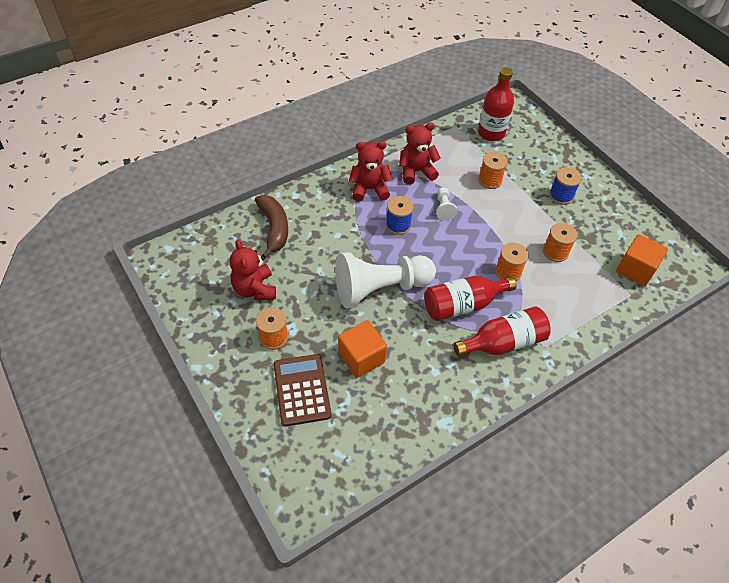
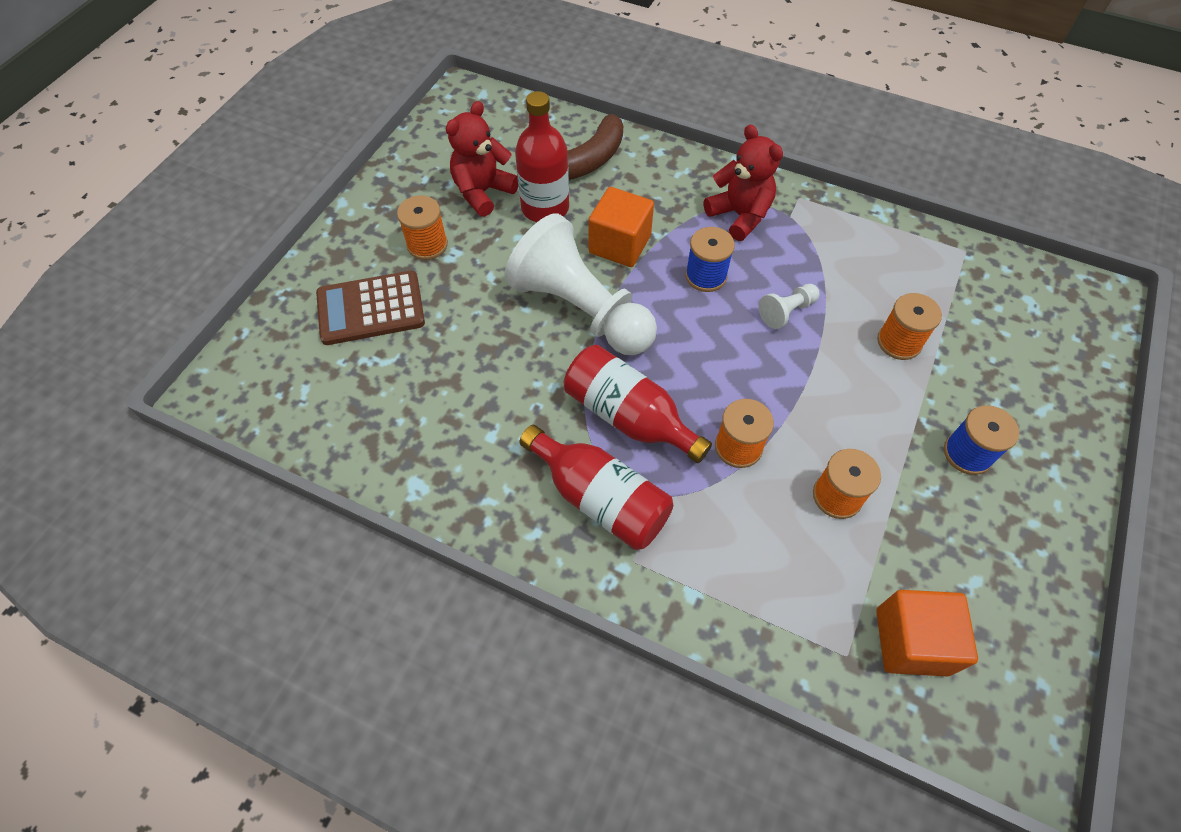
camera: 60 degrees right, 5 degrees up
brown calculator [274,354,331,427] -> brown calculator turned 150 degrees counterclockwise [316,271,425,345]
orange cube [338,320,387,378] -> orange cube moved to [588,187,654,267]
red teddy bear [399,123,441,185] -> none
red bottle [478,67,514,141] -> red bottle moved to [515,91,569,222]

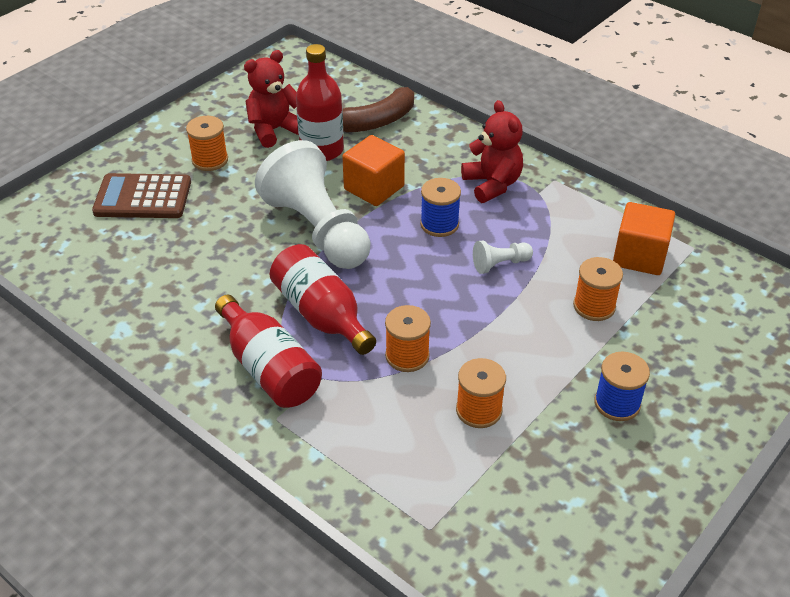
camera: 15 degrees right, 15 degrees down
orange cube [876,590,978,677] -> orange cube moved to [613,202,675,275]

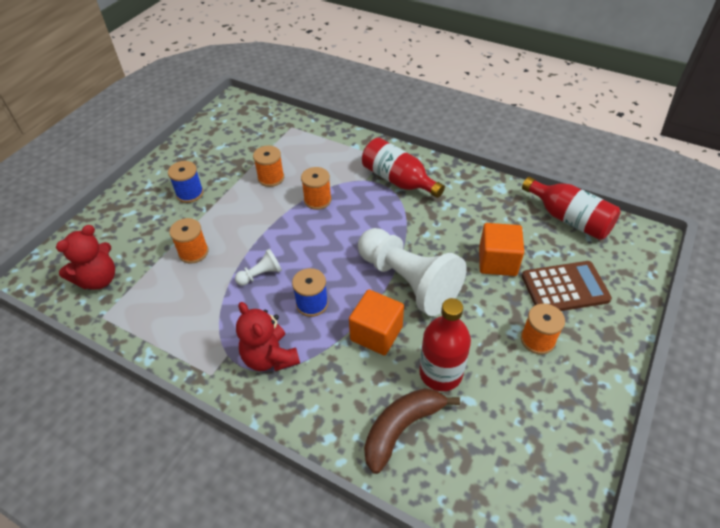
camera: 170 degrees right, 5 degrees up
red teddy bear [244,50,299,148] -> red teddy bear moved to [56,225,115,290]
red bottle [270,244,376,355] -> red bottle moved to [522,177,621,240]
orange cube [613,202,675,275] -> orange cube moved to [479,223,524,276]

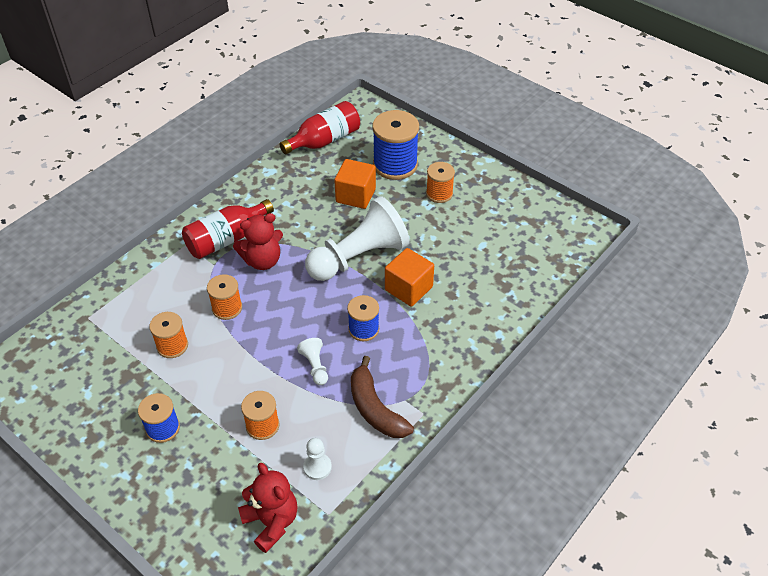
camera: 80 degrees left, 0 degrees up
red teddy bear [236,302,300,371] -> red teddy bear moved to [233,213,283,270]
brown banana [364,388,460,474] -> brown banana moved to [351,356,414,438]
red bottle [419,298,471,391] -> none
brown calculator [522,261,612,311] -> blue spool [373,110,419,180]
none -> white pawn [303,438,332,480]

